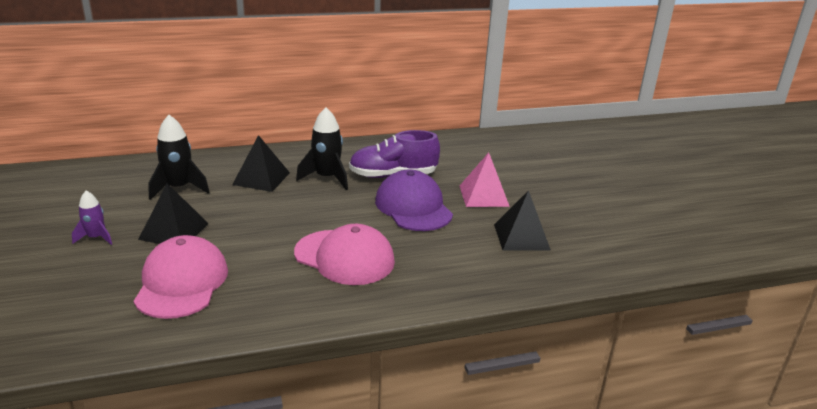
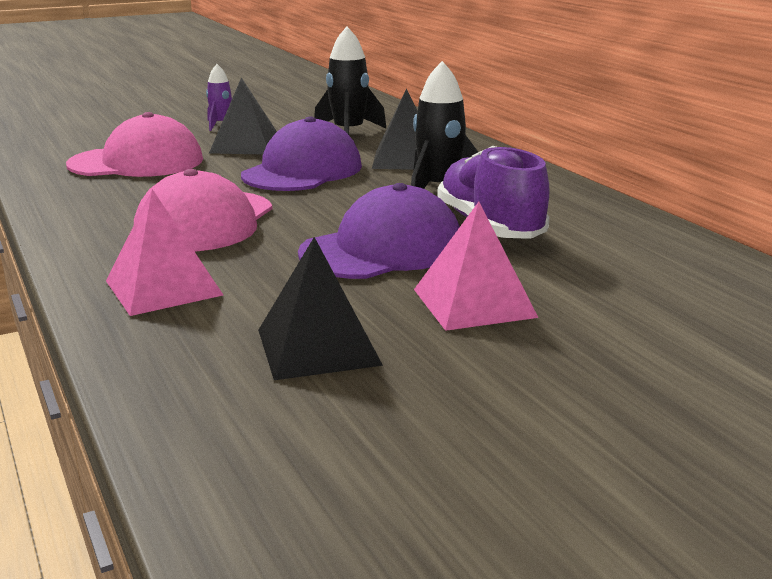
camera: 80 degrees right, 5 degrees down
none -> pink pyramid [106,189,223,316]
none -> purple cap [241,117,362,191]

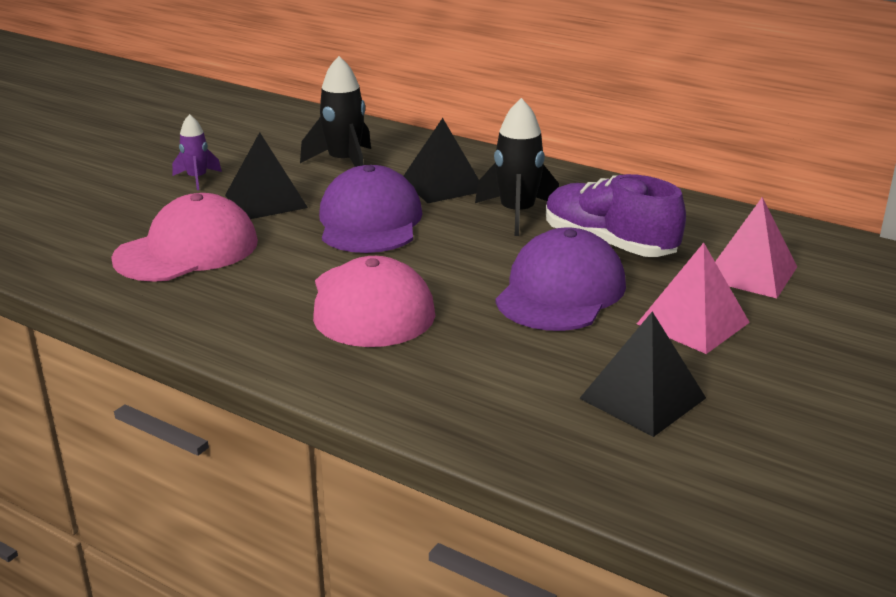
camera: 30 degrees left, 5 degrees up
pink pyramid [106,189,223,316] -> pink pyramid moved to [715,197,797,298]

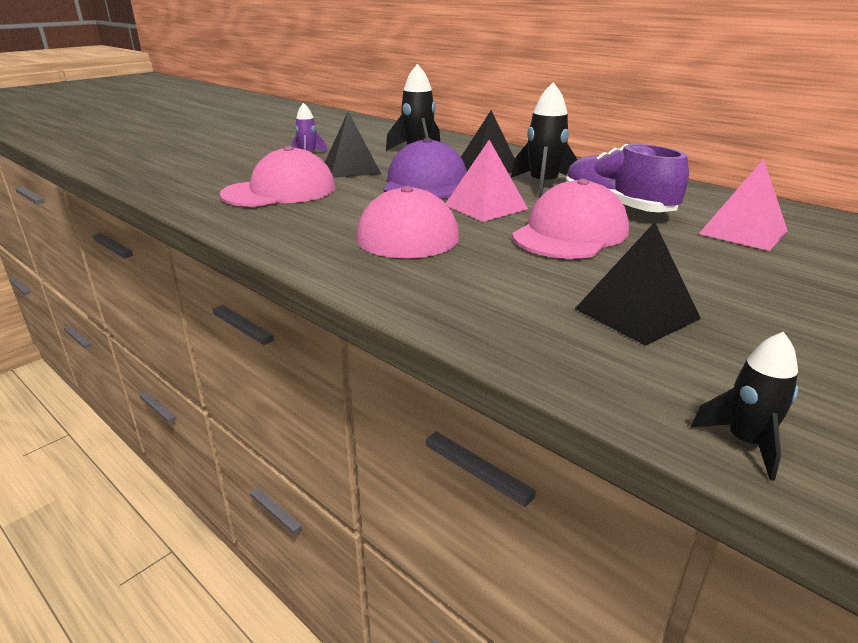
camera: 10 degrees right, 0 degrees up
purple cap [495,227,626,331] -> pink cap [512,179,629,259]
pink pyramid [637,243,750,354] -> pink pyramid moved to [445,140,528,222]
none -> black rocket [691,332,798,481]

